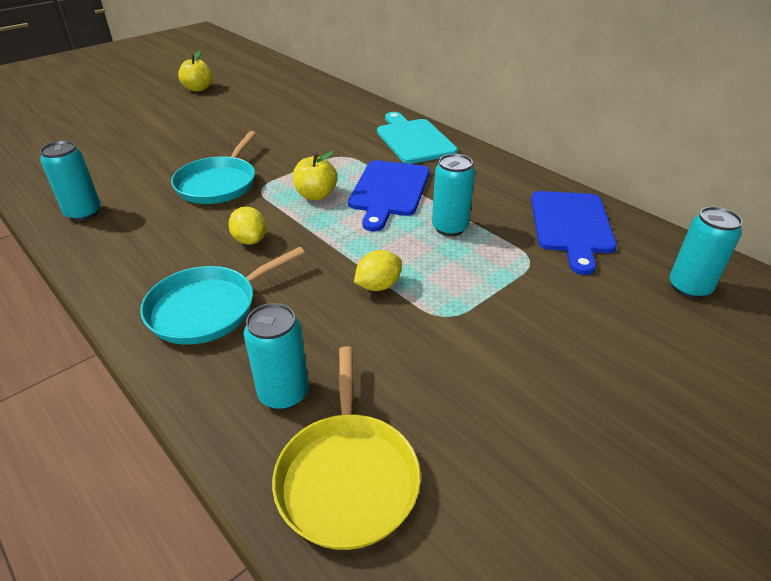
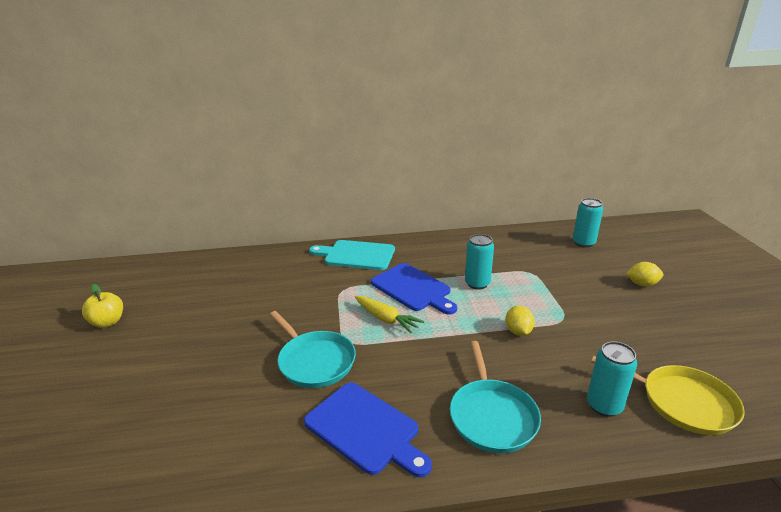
camera: 55 degrees left, 10 degrees down
turquoise can [40,141,101,221] -> none
yellow lemon [229,207,267,245] -> yellow lemon moved to [626,262,663,286]
yellow apple [293,151,337,200] -> yellow carrot [355,296,424,333]
blue cutting board [531,191,617,275] -> blue cutting board moved to [304,383,432,478]

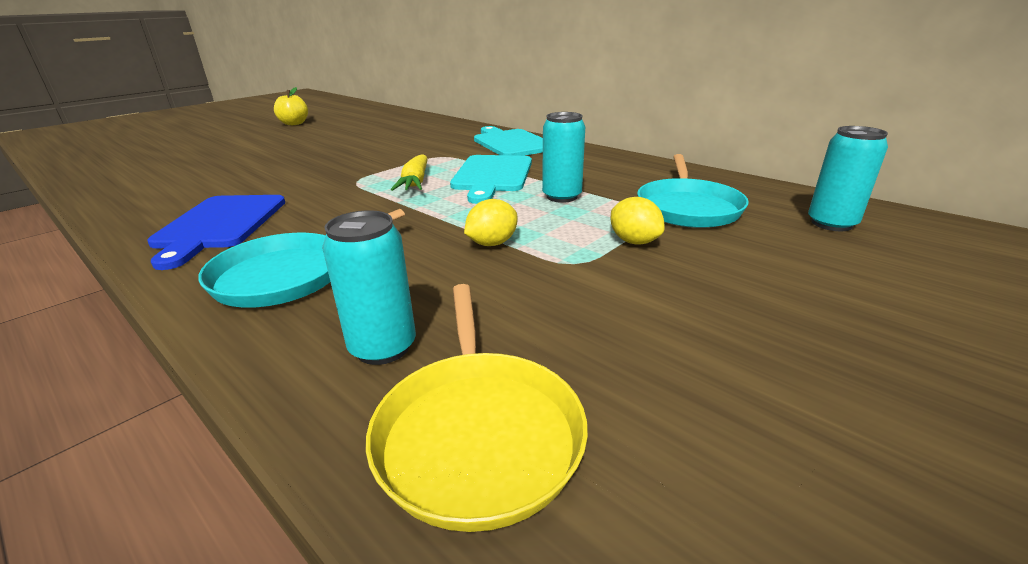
camera: 50 degrees right, 0 degrees up
turquoise pan [270,311,356,388] -> turquoise pan moved to [637,154,749,228]
blue cutting board [371,263,457,315] -> turquoise cutting board [450,155,532,204]
yellow lemon [626,262,663,286] -> yellow lemon moved to [611,197,665,245]

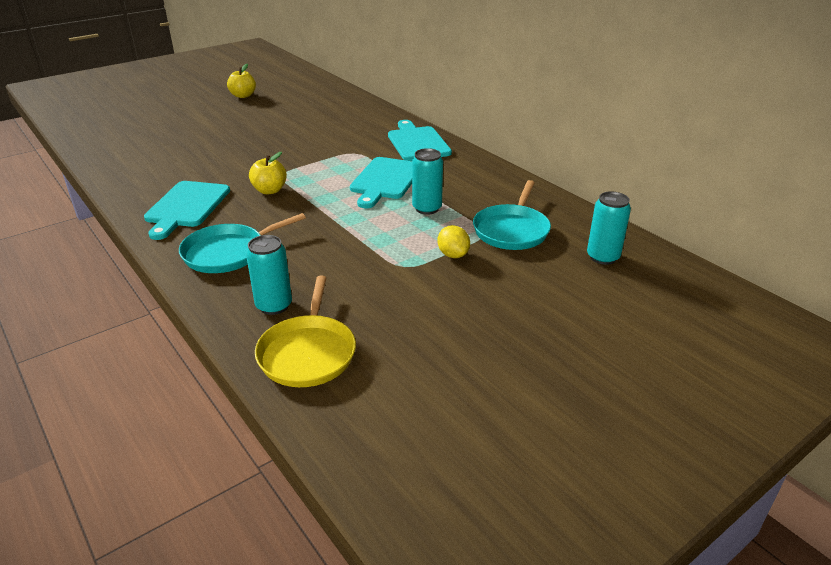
camera: 10 degrees right, 5 degrees up
blue cutting board [147,195,285,270] -> turquoise cutting board [144,181,230,240]
yellow carrot [391,154,428,191] -> none
yellow lemon [464,199,517,246] -> none
none -> yellow apple [249,152,287,194]

